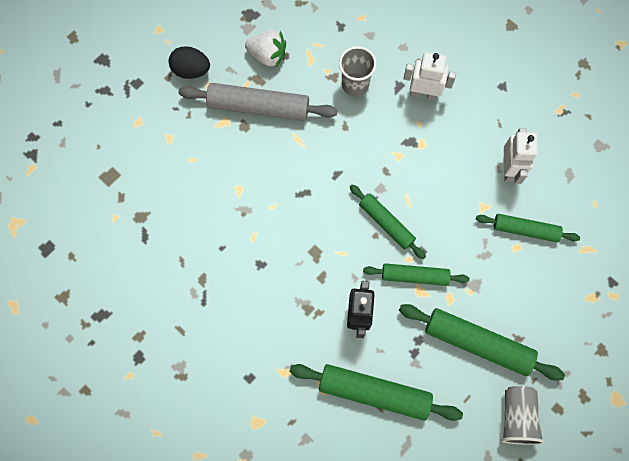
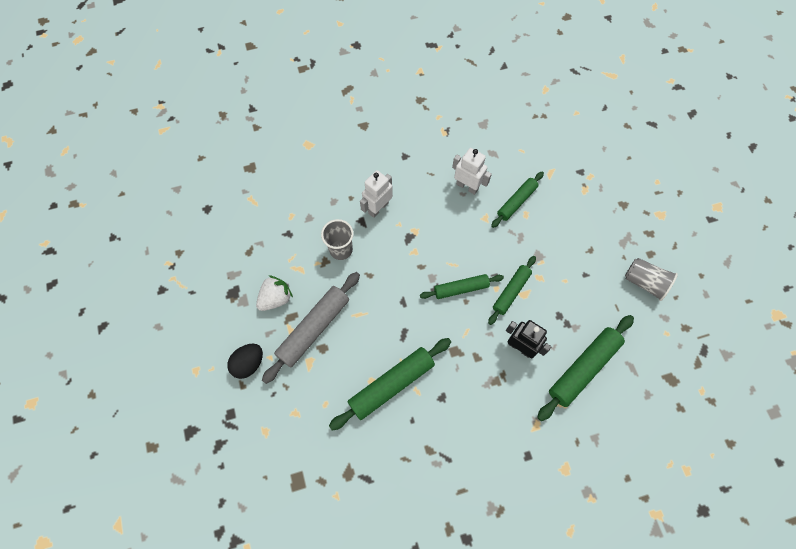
camera: 60 degrees left, 5 degrees down
green rolling pin [399,304,565,381] -> green rolling pin moved to [329,338,451,431]

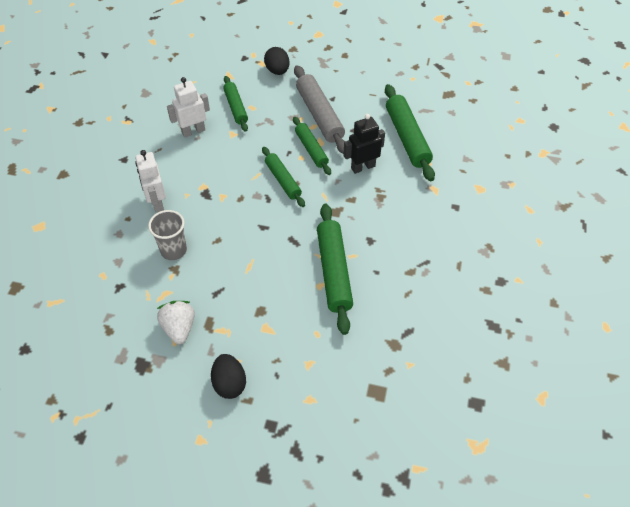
camera: 60 degrees left, 15 degrees down
grey rolling pin [262,272,360,384] -> grey rolling pin moved to [294,65,345,154]
green rolling pin [420,274,504,299] -> green rolling pin turned 45 degrees counterclockwise [262,147,305,207]
grey cup [625,258,678,301] -> none
none -> black egg [264,47,290,75]

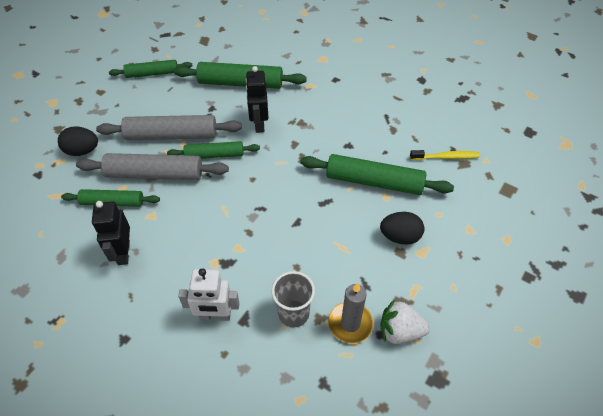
camera: 70 degrees left, 0 degrees up
white robot [167,77,210,138] -> black robot [92,201,130,265]
black egg [211,354,246,399] -> black egg moved to [380,212,424,245]
green rolling pin [262,147,305,207] -> green rolling pin moved to [109,60,192,78]
none -> grey rolling pin [76,153,229,180]
none -> grey candle [328,283,373,343]
none -> yellow toothbrush [410,150,480,160]

